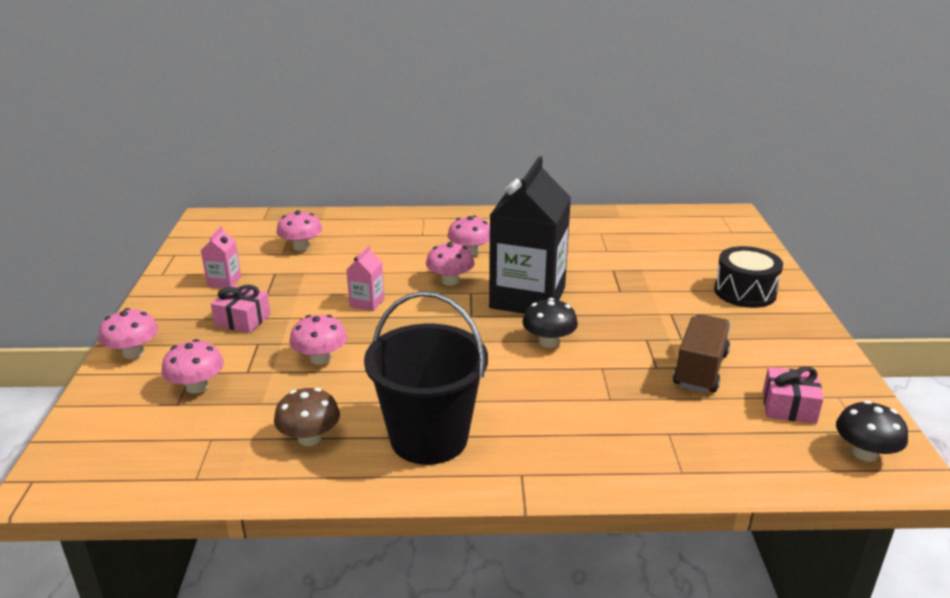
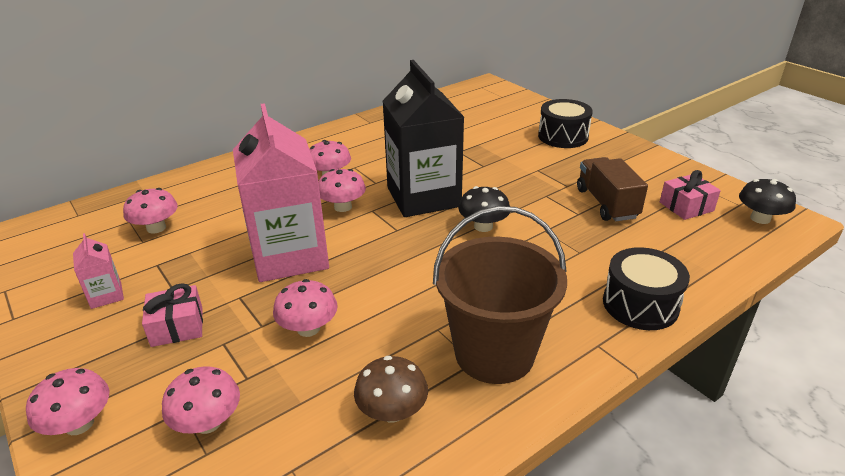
camera: 35 degrees left, 5 degrees up
pink carton [346,245,384,311] -> pink carton [233,103,329,282], size x2.41
black bucket [364,291,488,465] -> brown bucket [433,206,567,384]
none -> black drum [603,247,690,330]

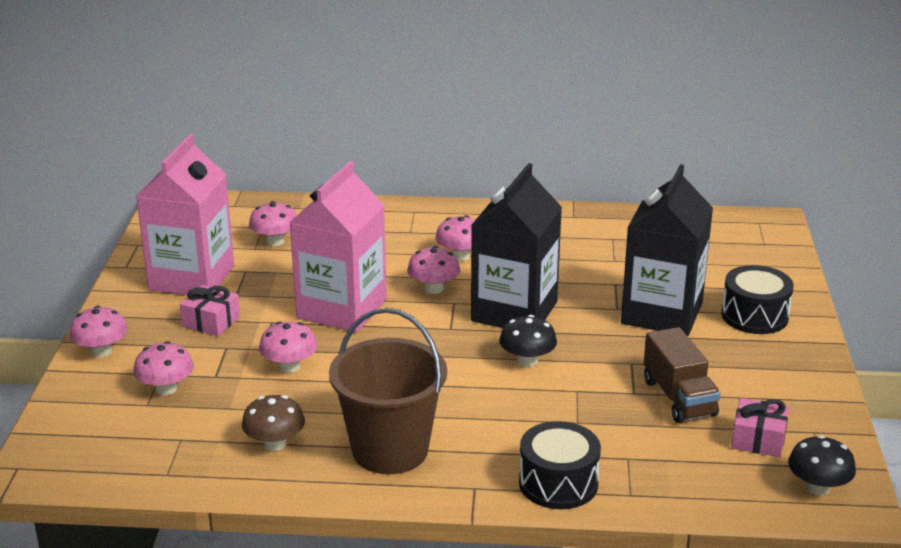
camera: 40 degrees right, 5 degrees down
pink carton [73,233,124,309] -> pink carton [136,134,234,295], size x2.41
brown truck [577,157,648,221] -> brown truck turned 135 degrees clockwise [644,327,721,423]
none -> black carton [621,164,713,336]

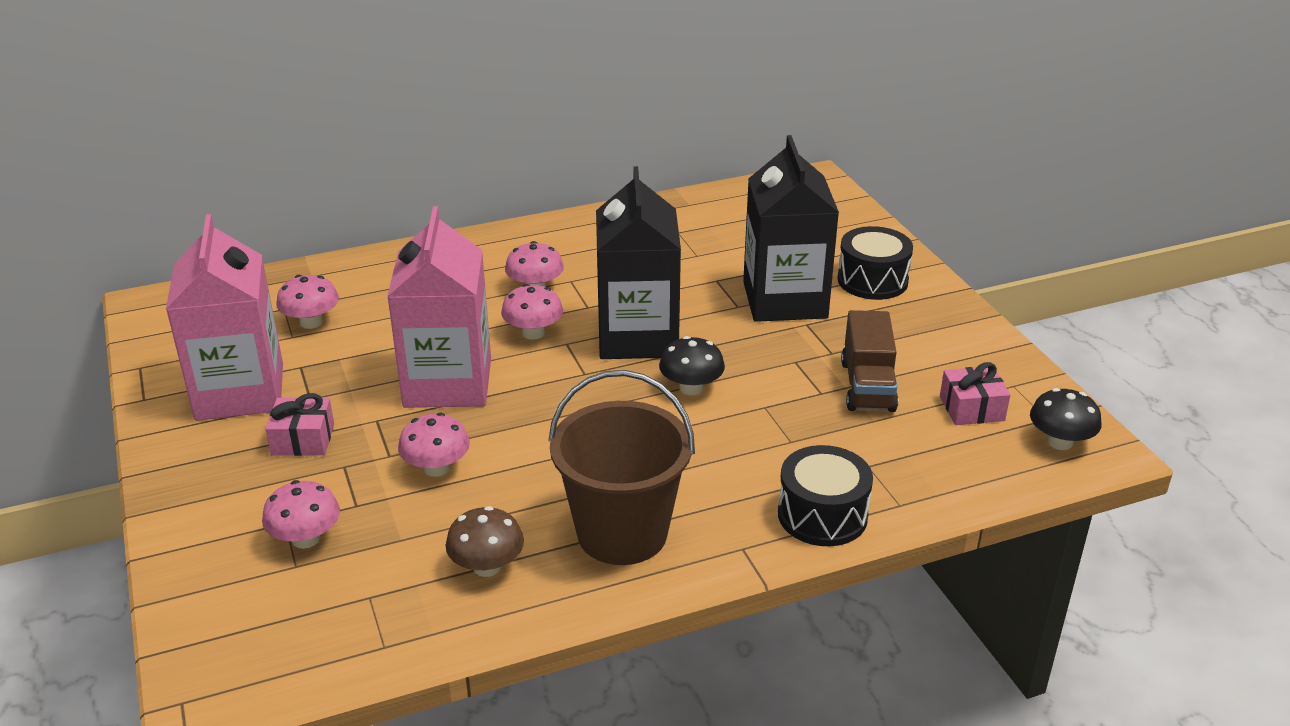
camera: 25 degrees left, 5 degrees up
pink mushroom [69,306,128,357] -> none
brown truck [644,327,721,423] -> brown truck turned 45 degrees clockwise [841,310,898,412]

